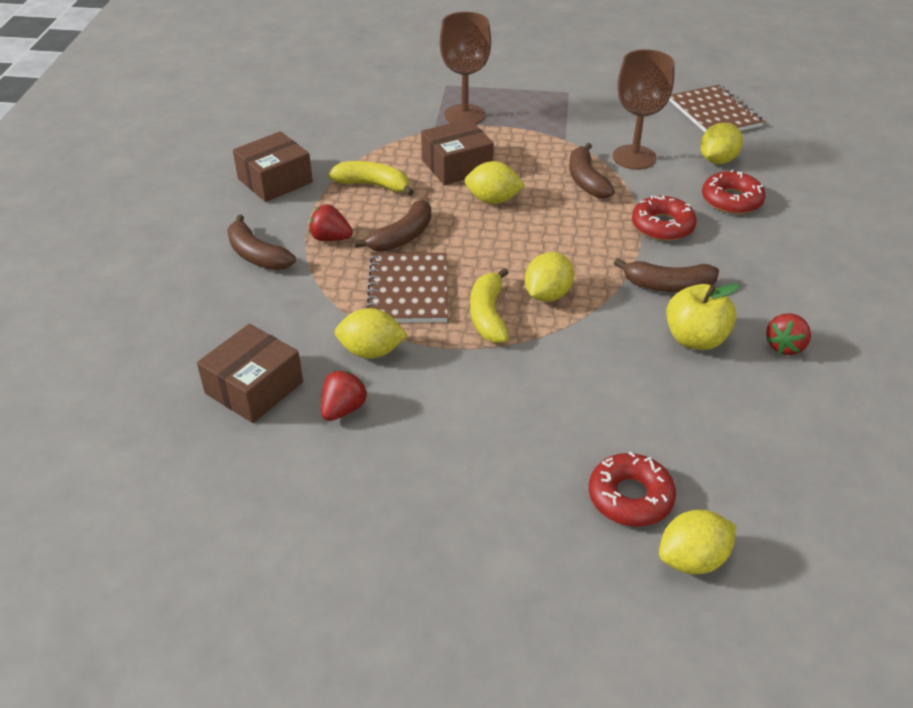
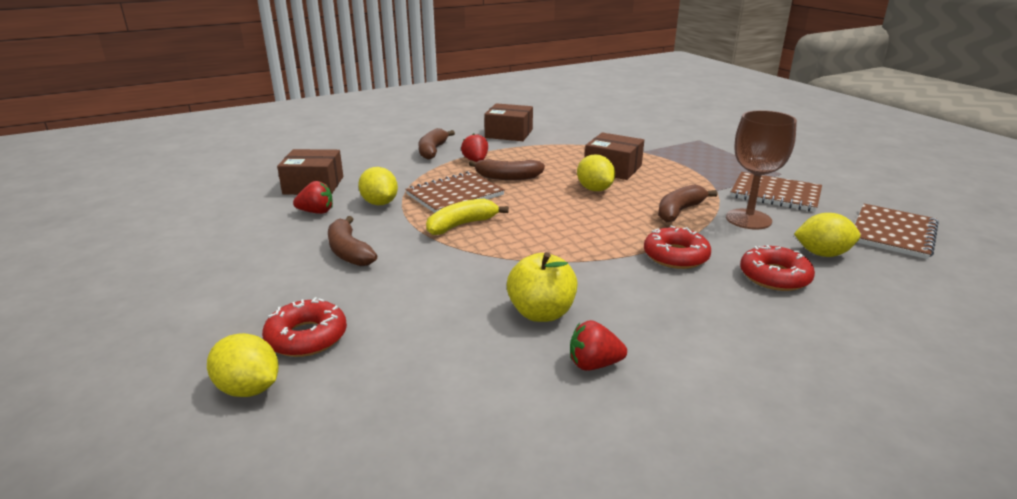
camera: 55 degrees right, 15 degrees down
yellow banana [328,161,414,196] -> none
brown goblet [440,12,491,125] -> none
yellow lemon [525,252,574,302] -> none
brown banana [614,258,719,292] -> brown banana moved to [328,216,377,266]
none -> brown notebook [731,172,822,212]

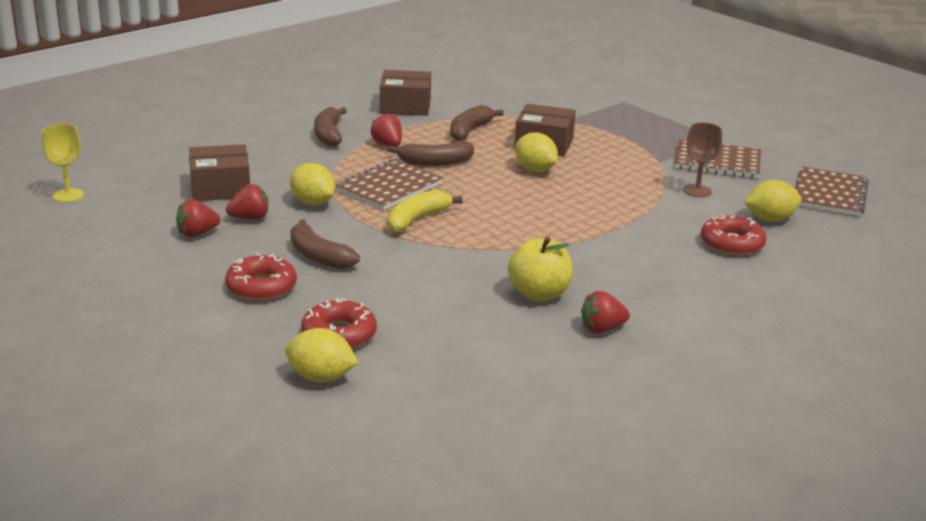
camera: 15 degrees left, 0 degrees up
red donut [644,226,711,269] -> red donut moved to [225,253,297,301]
brown banana [658,184,718,222] -> brown banana moved to [450,105,504,141]
brown goblet [726,110,797,230] -> brown goblet [683,123,722,197], size x0.64
none -> yellow goblet [42,124,84,202]
none -> red strawberry [176,199,221,237]

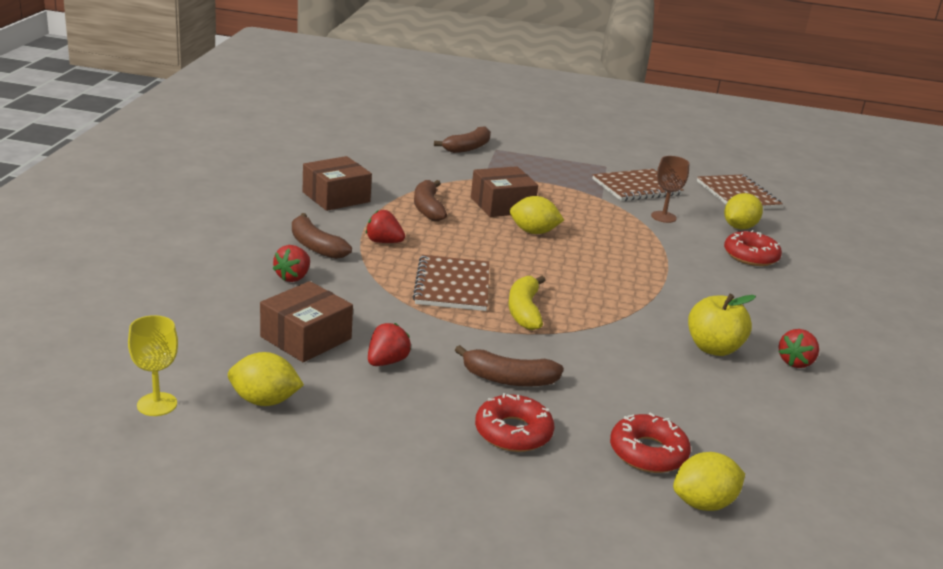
camera: 40 degrees left, 0 degrees up
red strawberry [176,199,221,237] -> red strawberry moved to [273,245,310,282]
yellow lemon [290,163,335,206] -> yellow lemon moved to [228,352,304,406]
brown banana [388,141,474,166] -> brown banana moved to [434,126,491,153]

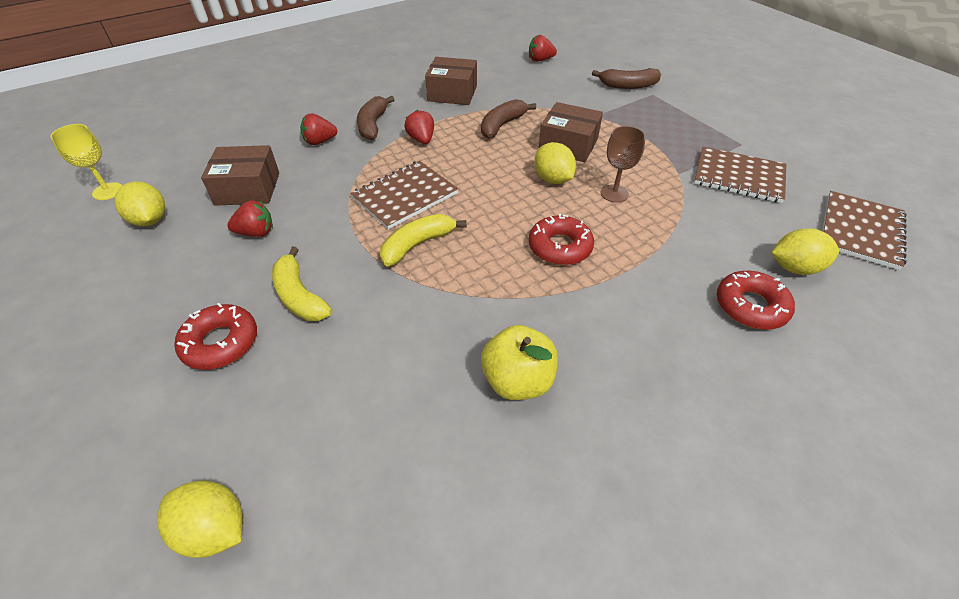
camera: 50 degrees right, 20 degrees up
brown banana [455,345,564,387] -> yellow banana [272,247,332,321]
red donut [610,412,691,473] -> red donut moved to [529,214,594,265]
brown goblet [651,156,689,223] -> brown goblet moved to [601,126,646,203]
red strawberry [778,329,819,368] -> red strawberry moved to [529,35,557,62]

